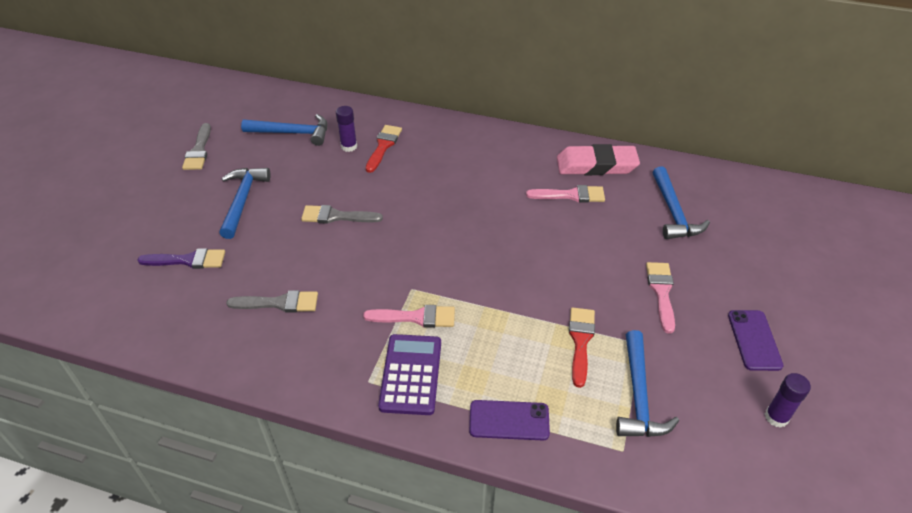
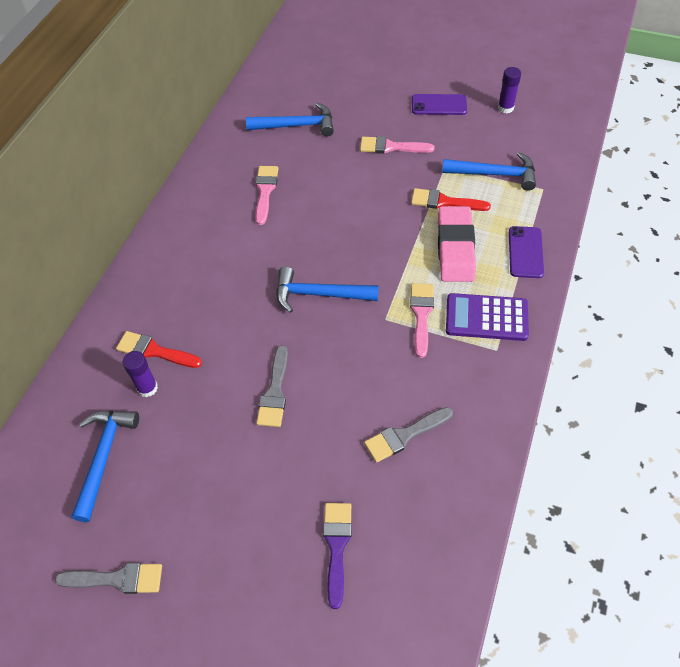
camera: 85 degrees left, 10 degrees up
blue hammer [219,168,271,239] -> blue hammer moved to [276,267,379,313]
grey brush [226,290,318,313] -> grey brush turned 120 degrees counterclockwise [364,407,453,463]
pink eraser [557,144,640,175] -> pink eraser moved to [438,206,476,282]

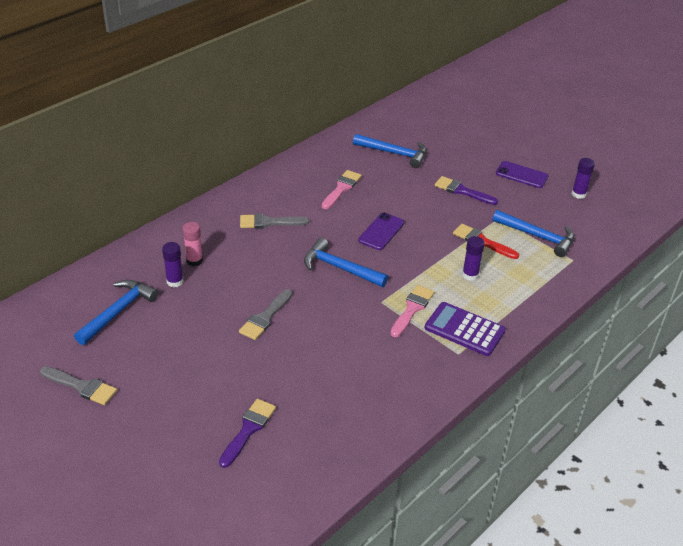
camera: 20 degrees right, 15 degrees down
red brush [116,331,202,368] -> pink glue stick [183,222,203,266]
pink brush [360,136,435,154] -> purple brush [435,176,498,205]
grey brush [364,407,453,463] -> grey brush moved to [240,214,309,229]
pink eraser [438,206,476,282] -> purple glue stick [462,236,485,281]
purple phone [509,226,544,278] -> purple phone moved to [358,212,404,250]

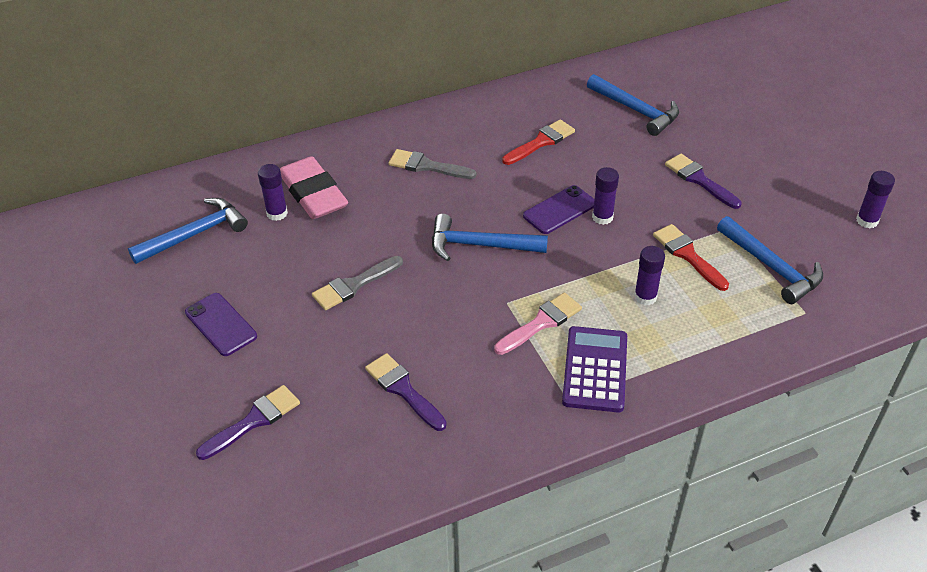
camera: 25 degrees right, 5 degrees up
grey brush [40,366,117,405] -> none
pink glue stick [183,222,203,266] -> pink eraser [280,156,348,219]
blue hammer [304,238,388,287] -> blue hammer turned 45 degrees counterclockwise [432,214,548,261]
pink brush [322,170,362,209] -> red brush [502,120,575,165]
purple calculator [424,302,506,356] -> purple calculator turned 45 degrees clockwise [562,326,627,412]
purple phone [496,161,549,188] -> purple phone moved to [185,293,257,356]
none -> purple brush [365,353,447,431]
none -> purple glue stick [592,167,619,225]

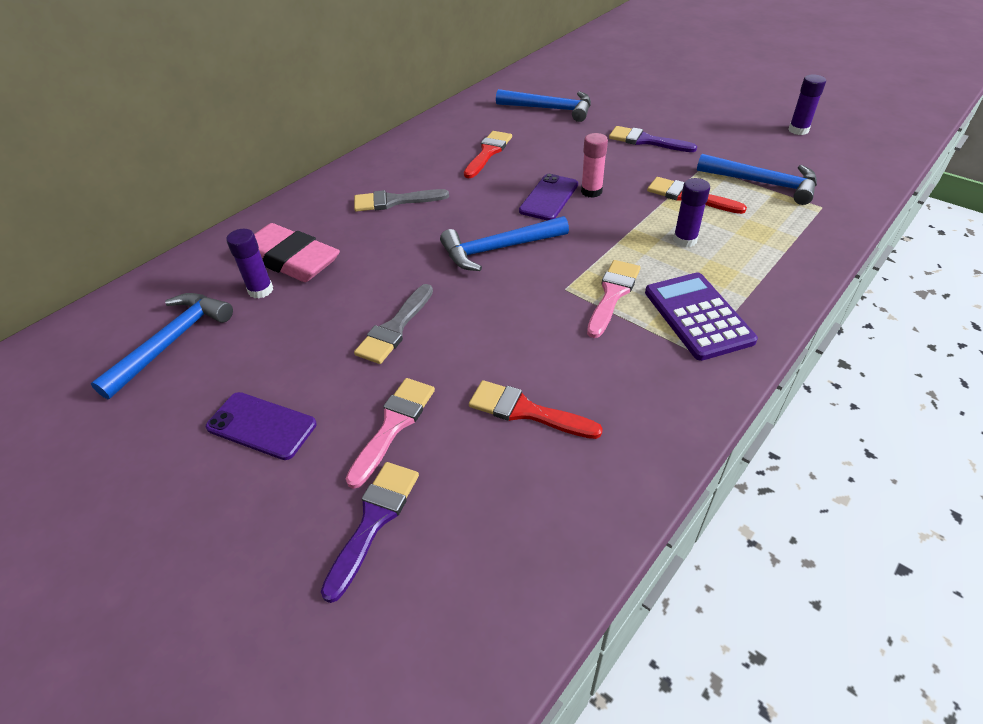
camera: 25 degrees left, 0 degrees up
purple brush [365,353,447,431] -> red brush [469,380,603,439]
purple glue stick [592,167,619,225] -> pink glue stick [581,133,608,198]
none -> pink brush [346,378,435,489]

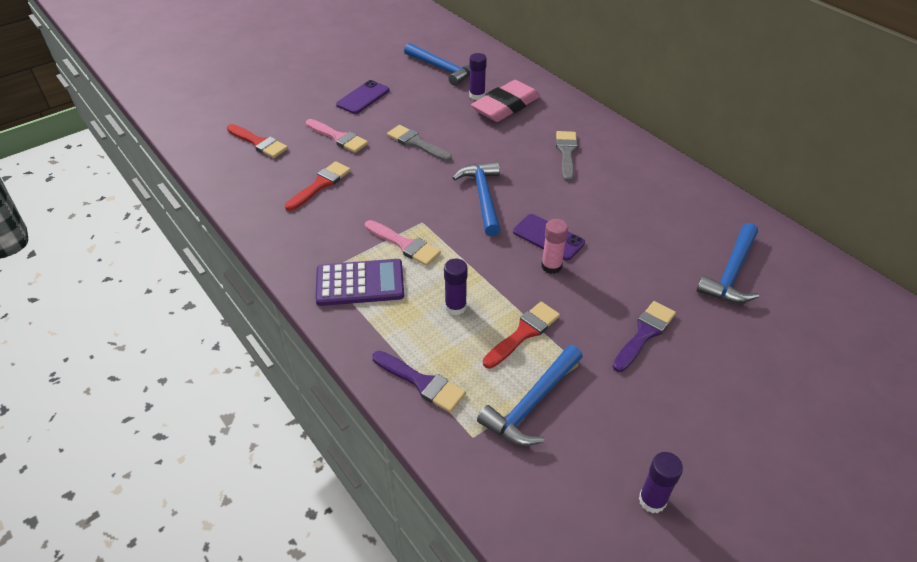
camera: 100 degrees right, 0 degrees up
purple brush [321,462,419,603] -> purple brush moved to [372,351,466,412]
red brush [464,131,512,178] -> red brush moved to [227,124,288,158]

